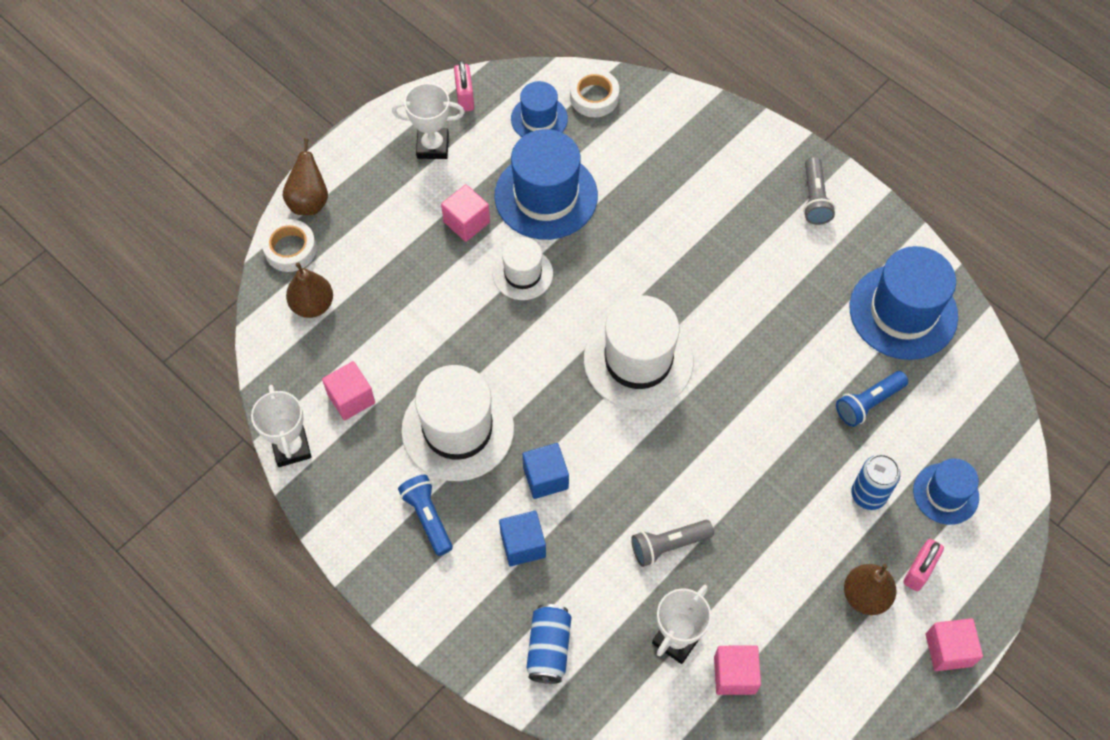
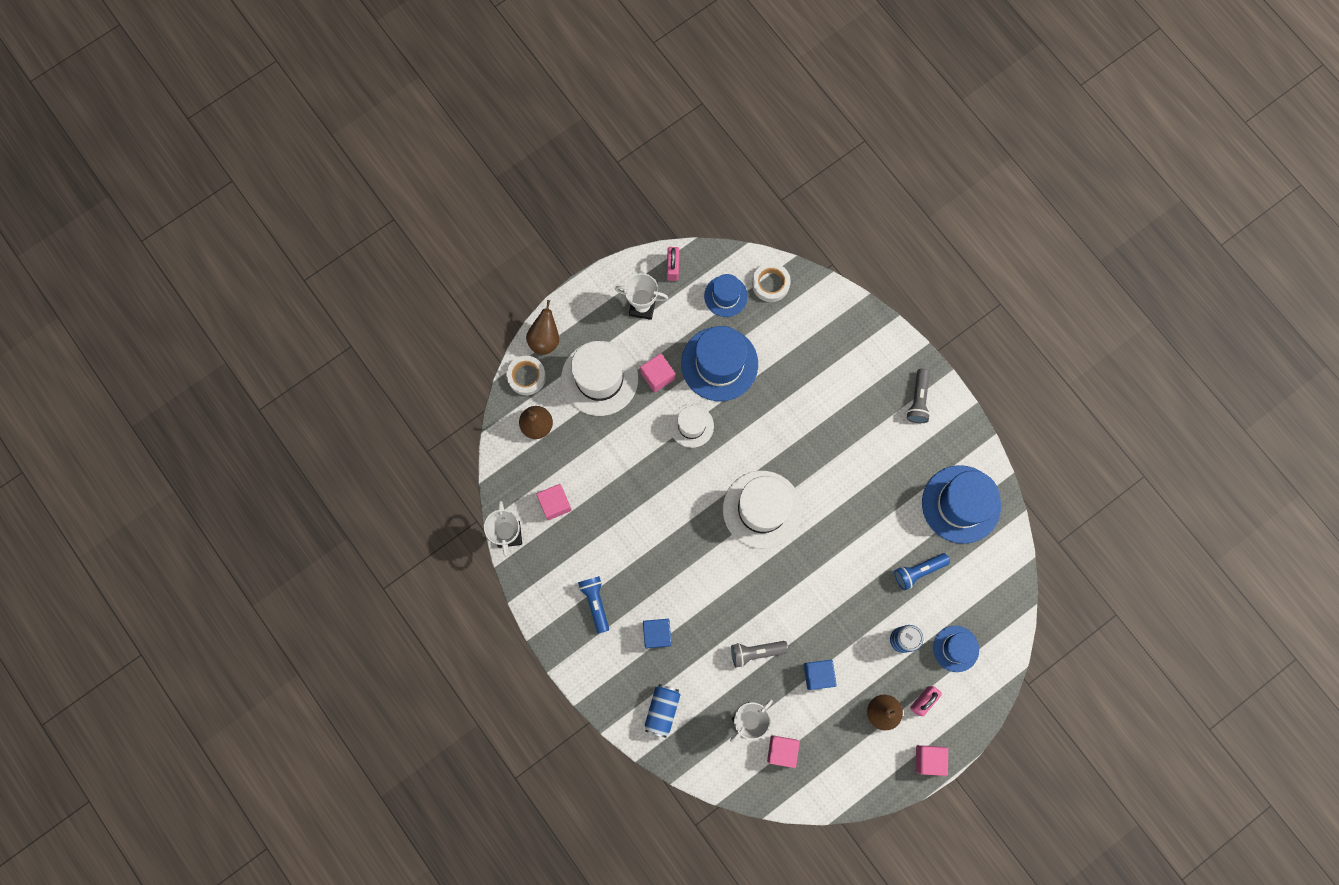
camera: 10 degrees right, 15 degrees up
white hat [401,365,514,481] -> white hat moved to [561,341,638,416]
blue cube [522,443,569,499] -> blue cube moved to [804,660,837,690]

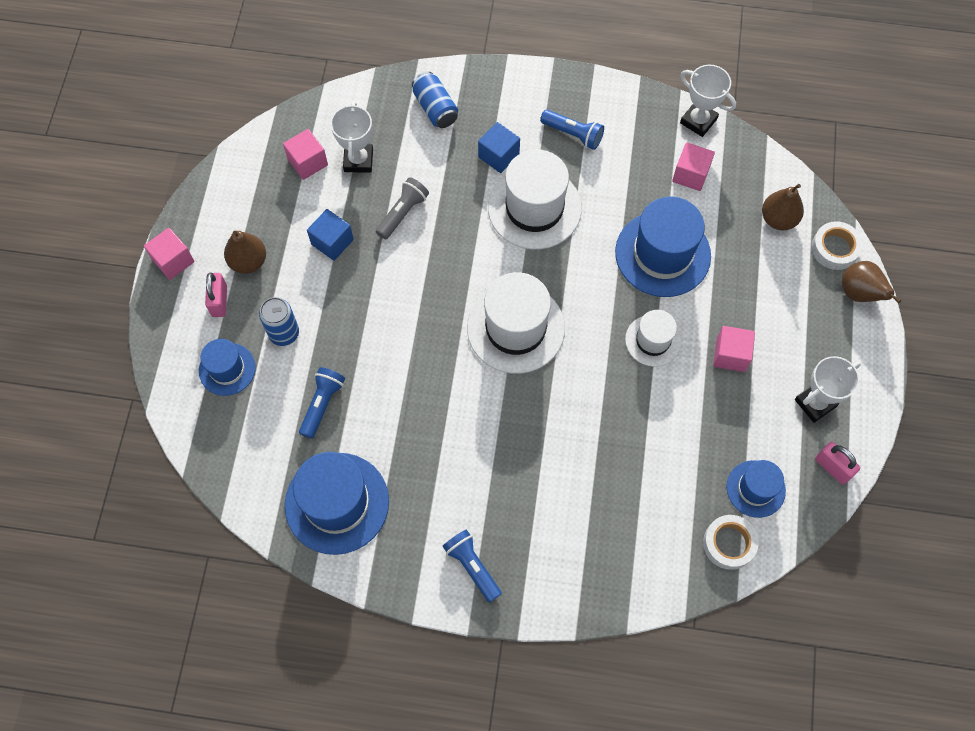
camera: 135 degrees right, 10 degrees down
white hat [561,341,638,416] -> white hat moved to [488,150,582,250]
blue hat [681,326,758,401] -> blue hat moved to [615,197,711,297]
grey flashlight [906,369,930,423] -> blue flashlight [442,529,502,603]

